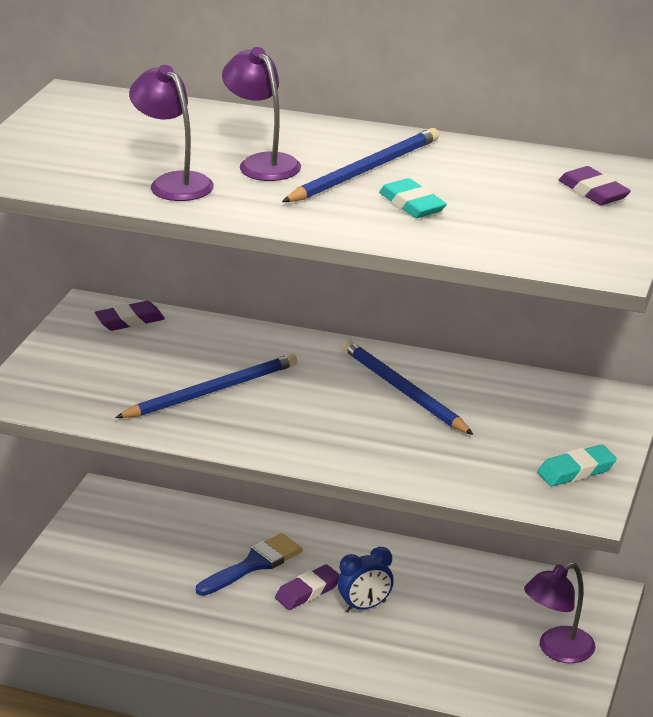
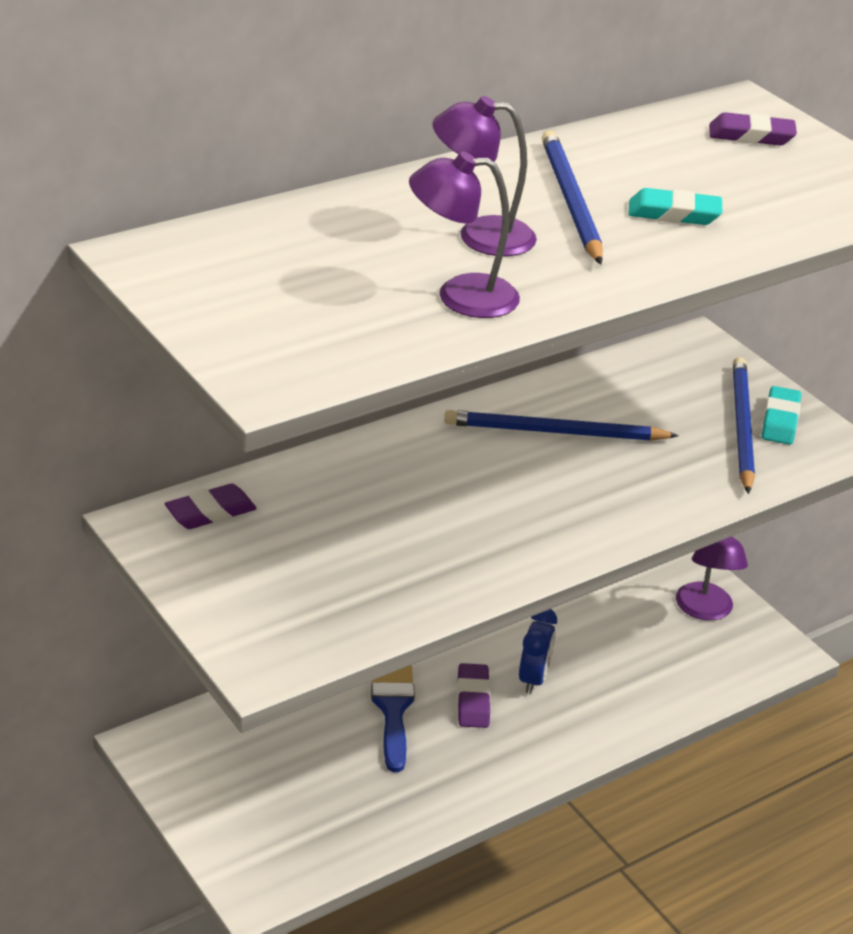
camera: 55 degrees left, 5 degrees up
purple eraser [95,301,165,331] -> purple eraser turned 45 degrees clockwise [165,484,257,529]
blue pencil [115,354,298,418] -> blue pencil moved to [733,357,755,494]

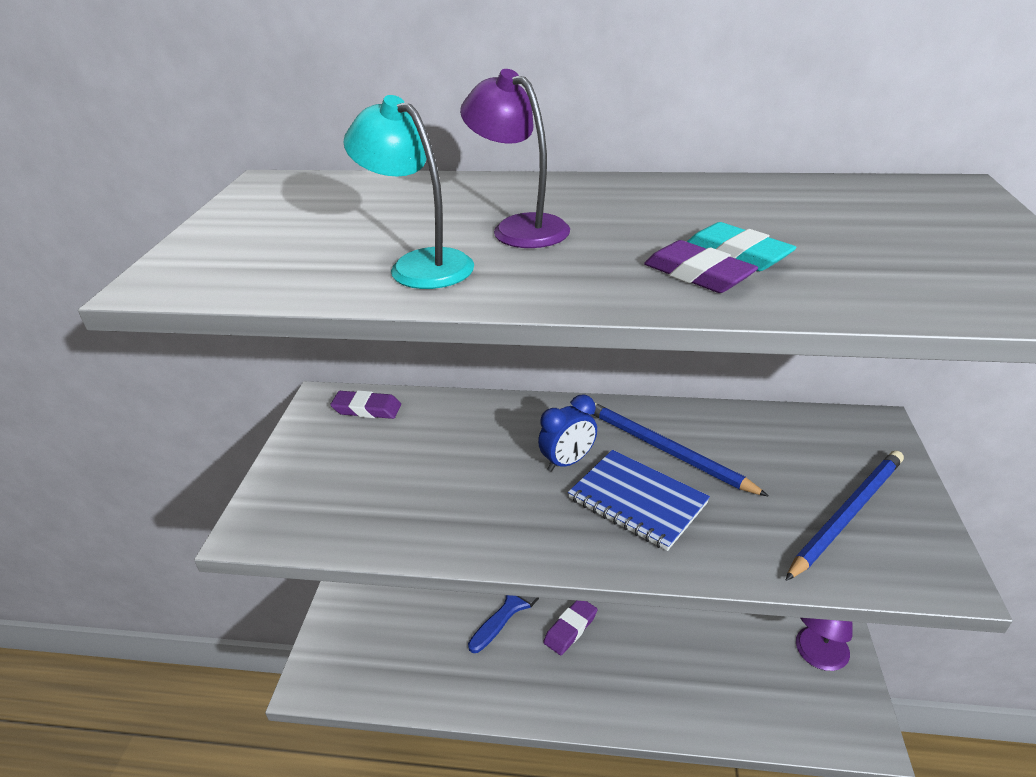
camera: 45 degrees right, 0 degrees up
purple lamp [409,152,520,318] -> turquoise lamp [343,95,474,289]
blue clock [519,609,557,694] -> blue clock moved to [538,394,597,472]
blue pencil [542,130,603,264] -> none
purple eraser [709,112,797,145] -> purple eraser moved to [644,240,758,293]
turquoise eraser [762,386,801,445] -> none
none -> blue notebook [568,450,710,551]

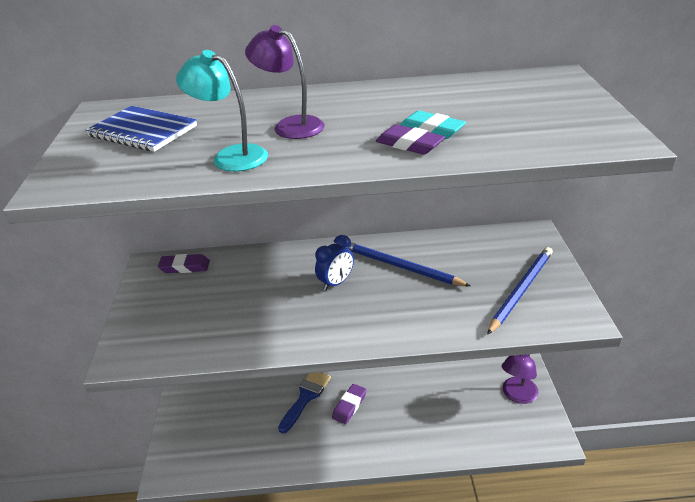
camera: 10 degrees left, 0 degrees up
blue notebook [568,450,710,551] -> blue notebook moved to [86,106,197,152]

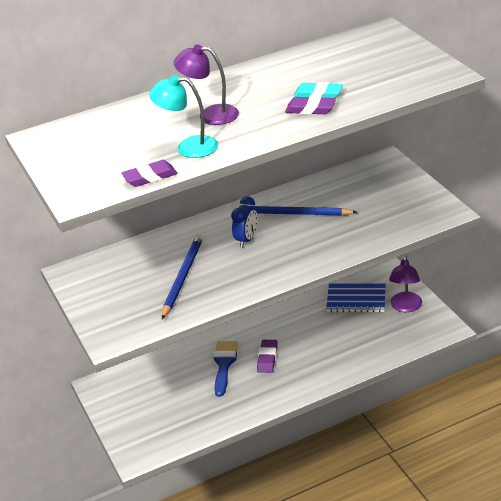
camera: 20 degrees left, 0 degrees up
blue notebook [86,106,197,152] -> blue notebook moved to [326,283,386,312]
purple eraser [158,254,210,273] -> purple eraser moved to [121,160,178,187]
blue pencil [487,247,553,335] -> blue pencil moved to [162,235,203,319]

